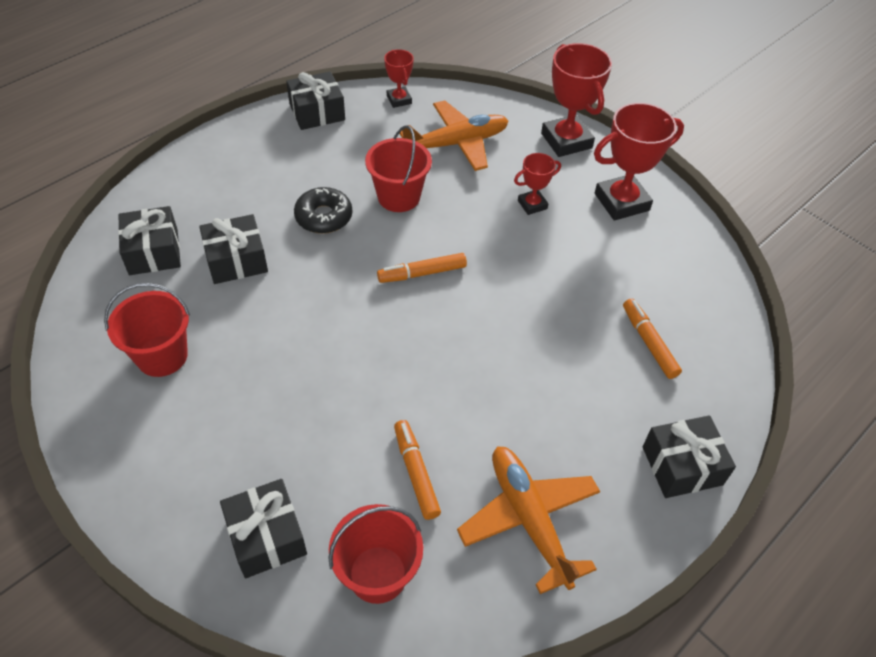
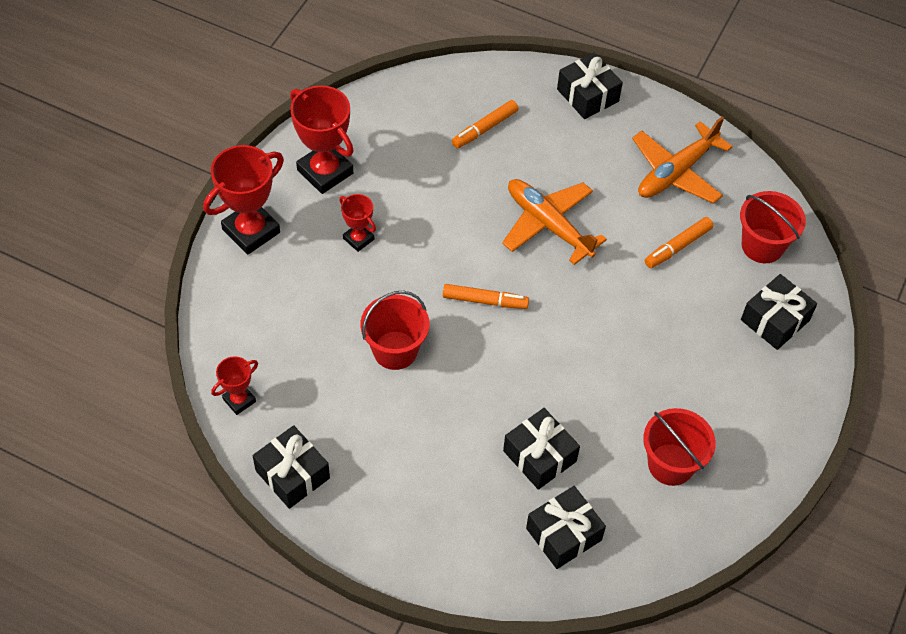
camera: 110 degrees left, 5 degrees up
black donut [294,187,352,234] -> none
orange marker [377,253,467,283] -> orange marker turned 45 degrees counterclockwise [443,284,529,309]
orange plane [399,100,508,171] -> orange plane moved to [502,179,607,265]

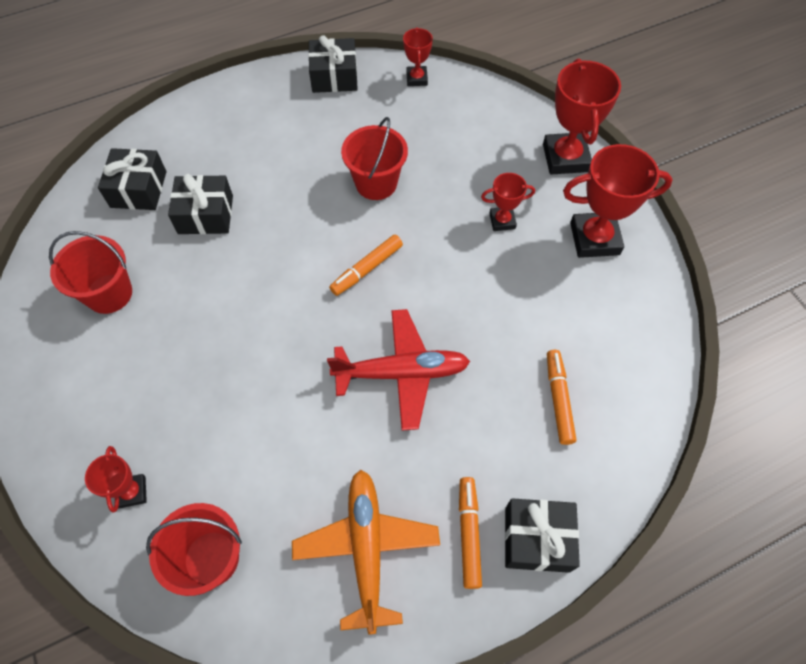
camera: 130 degrees right, 5 degrees up
orange plane [502,179,607,265] -> red plane [327,309,470,431]
orange marker [645,217,714,268] -> orange marker moved to [459,477,482,589]
black gift [741,274,817,350] -> red trophy [85,446,147,513]

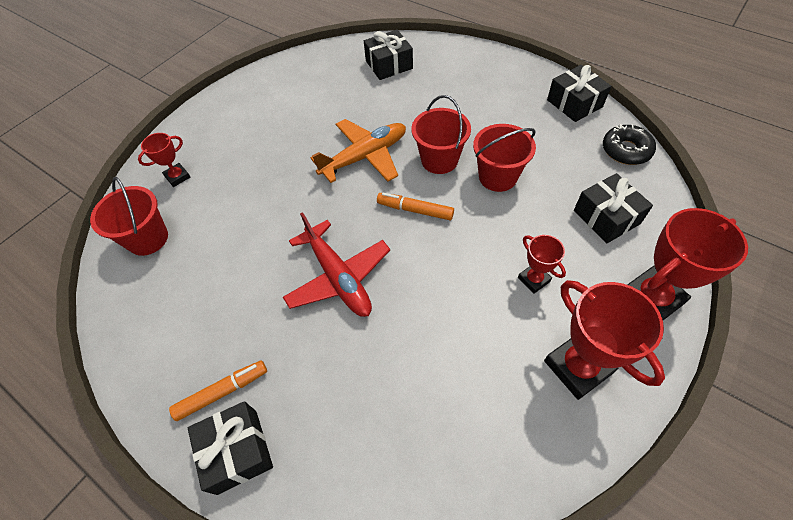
camera: 65 degrees right, 5 degrees down
red bucket [49,231,132,314] -> red bucket moved to [412,95,471,174]
black gift [168,174,233,234] -> black gift moved to [574,173,653,243]
orange plane [292,470,440,635] -> orange plane moved to [311,119,406,183]
red trophy [403,27,433,86] -> black donut [603,124,656,165]
orange marker [547,350,577,445] -> none

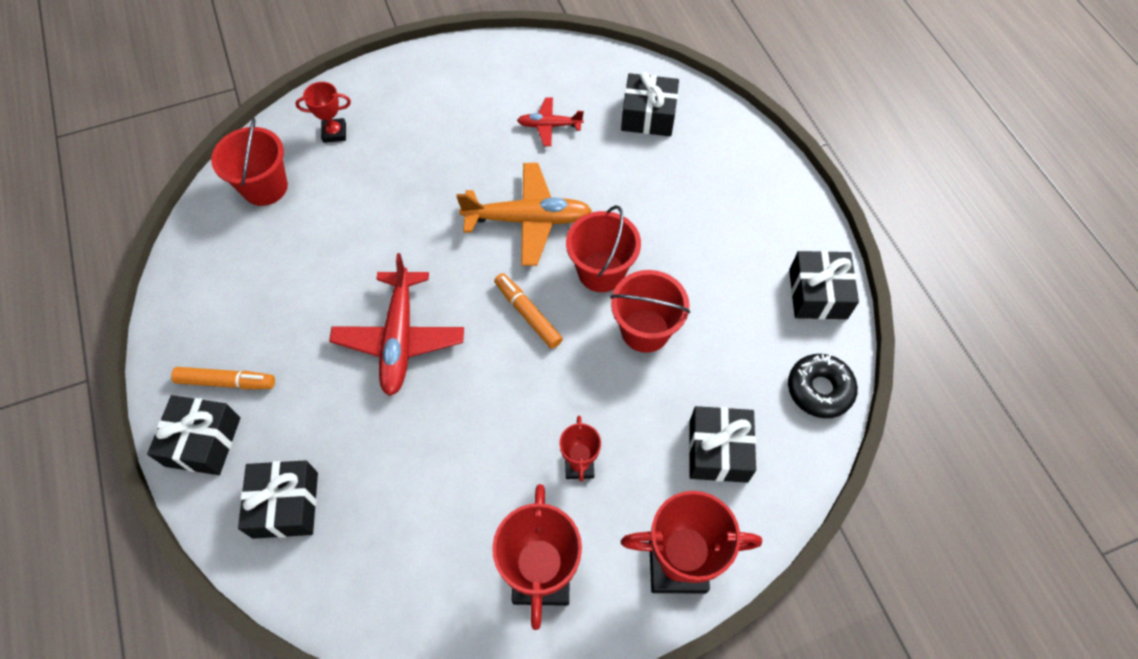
camera: 30 degrees right, 5 degrees up
none -> black gift [238,460,318,539]
none -> red plane [517,98,584,146]

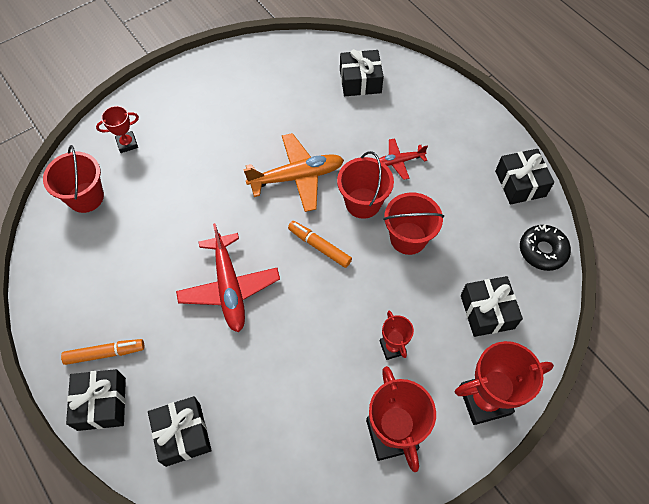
camera: 15 degrees left, 0 degrees up
red plane [517,98,584,146] -> red plane moved to [379,138,428,180]

